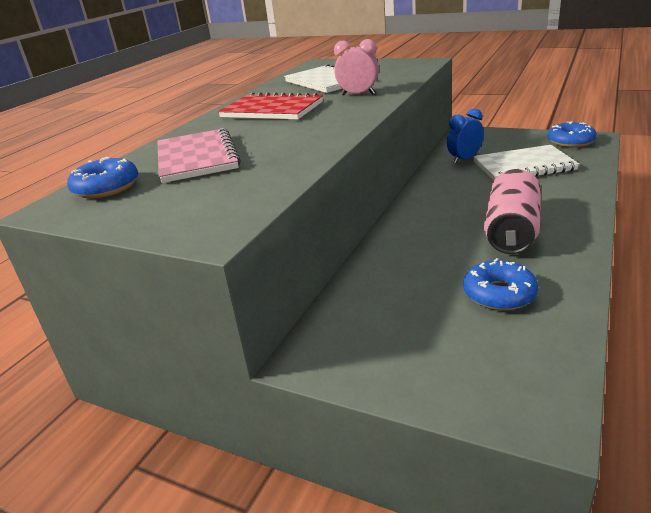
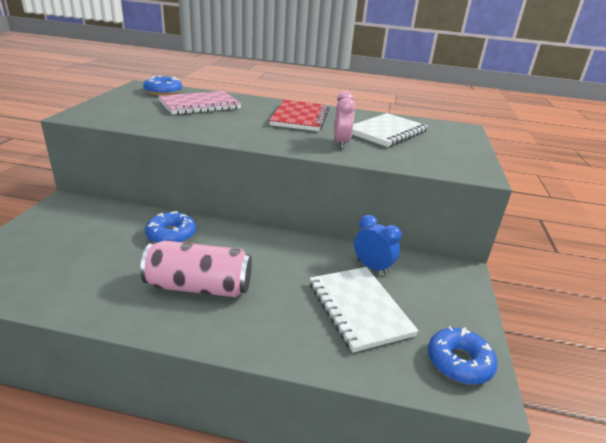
camera: 70 degrees right, 0 degrees up
blue donut [463,258,538,311] -> blue donut moved to [145,211,196,243]

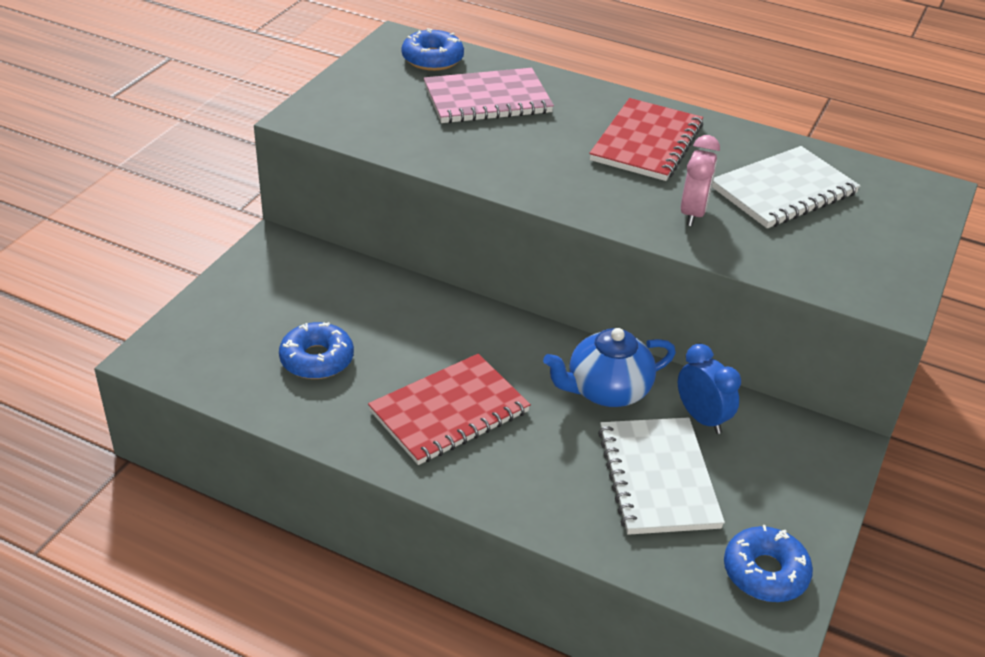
camera: 15 degrees right, 10 degrees up
pink can [140,240,252,297] -> red notebook [368,354,531,465]
blue donut [145,211,196,243] -> blue donut moved to [279,322,354,379]
none -> blue teapot [543,328,676,407]

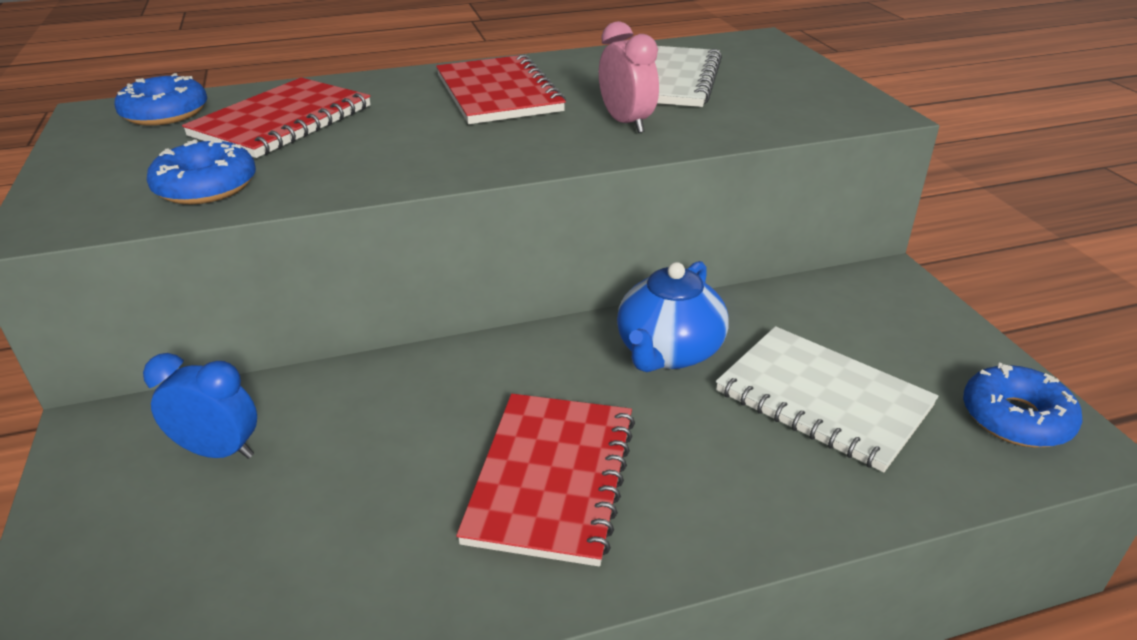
camera: 40 degrees left, 5 degrees down
blue donut [279,322,354,379] -> blue donut moved to [147,139,256,204]
pink notebook [424,68,554,123] -> red notebook [182,78,371,158]
blue clock [678,344,741,434] -> blue clock moved to [143,353,257,459]

